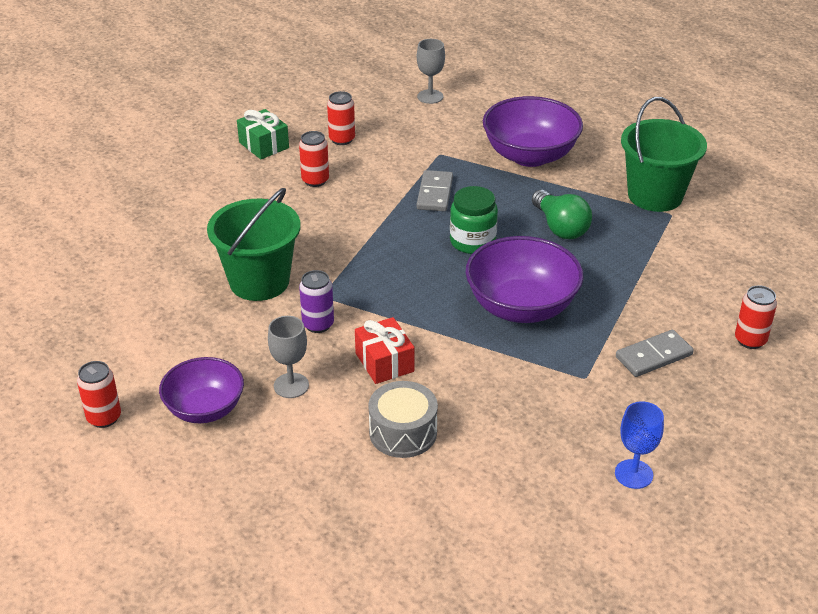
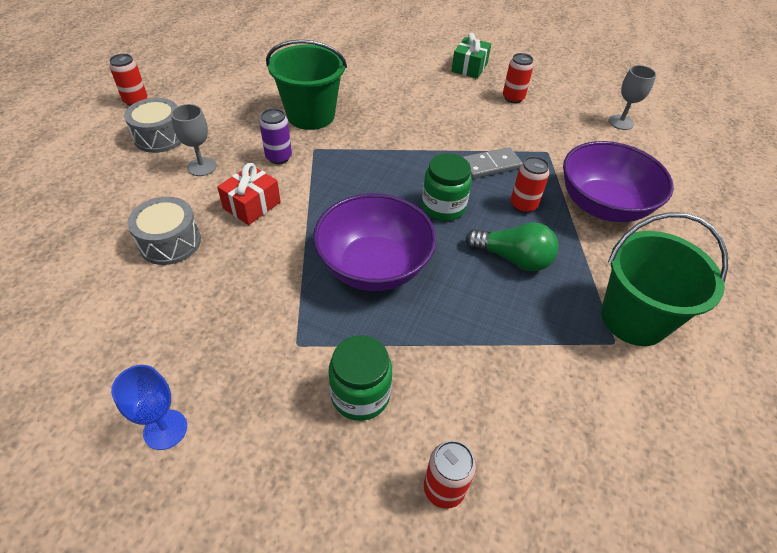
camera: 60 degrees right, 10 degrees up
purple bowl [159,357,244,423] -> grey drum [124,98,182,153]
red can [299,131,329,187] -> red can moved to [511,156,550,213]
green light bulb [532,190,592,239] -> green light bulb turned 105 degrees counterclockwise [465,222,558,272]
grey domino [616,330,694,377] -> green jar [328,335,392,421]

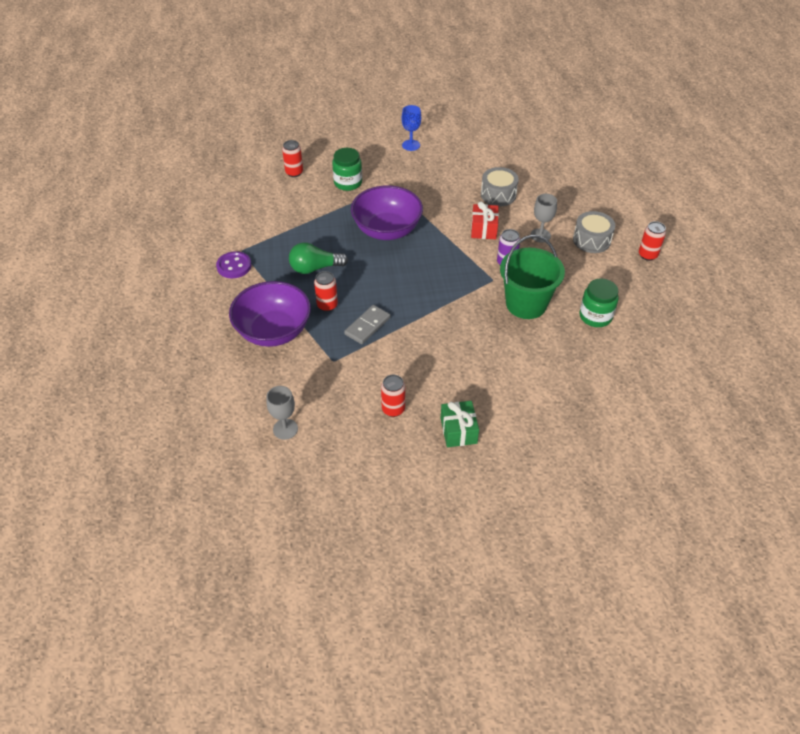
camera: 150 degrees right, 0 degrees up
green jar [422,153,472,221] -> green jar moved to [579,278,619,327]
green bucket [601,212,728,346] -> purple button [216,251,251,278]

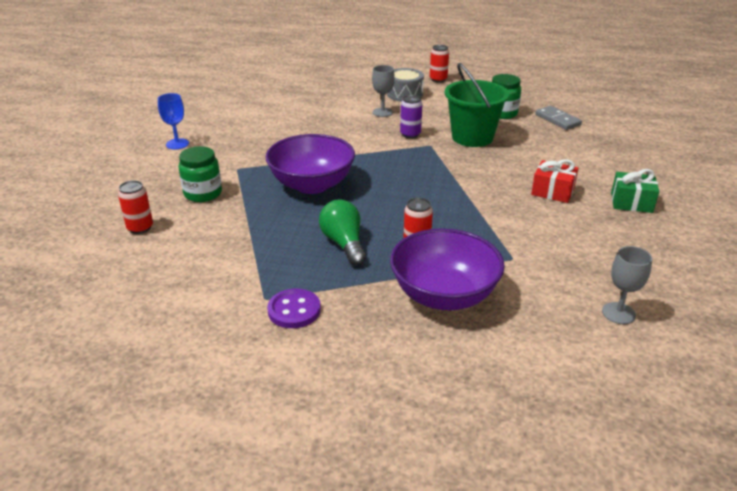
camera: 70 degrees left, 15 degrees down
green light bulb [289,242,348,274] -> green light bulb turned 150 degrees clockwise [319,199,366,266]
grey domino [344,305,391,344] -> grey domino moved to [535,106,582,130]
red can [381,375,405,417] -> none
red gift [471,202,499,239] -> red gift moved to [531,159,578,203]
grey drum [481,167,519,206] -> none

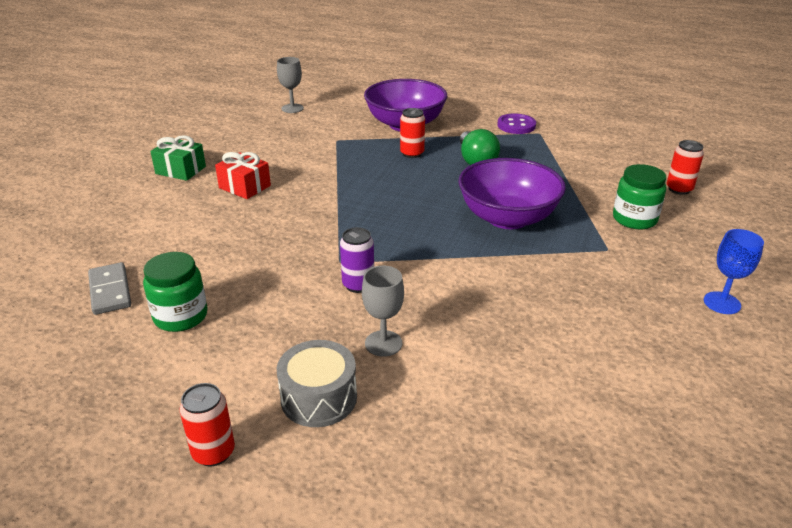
camera: 170 degrees left, 0 degrees up
green bucket [445,63,509,147] -> none

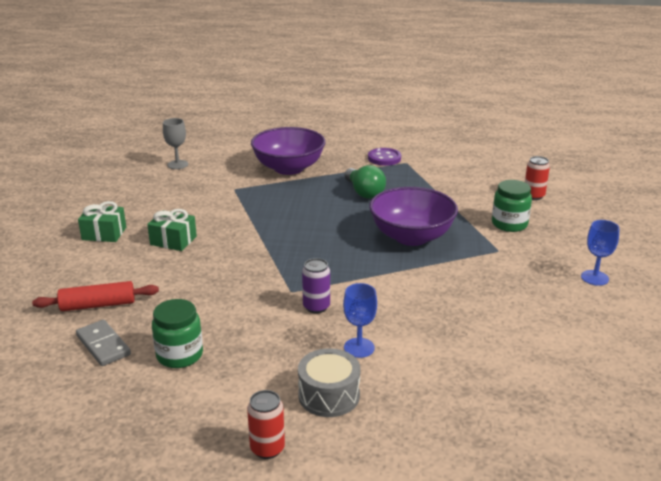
camera: 15 degrees left, 5 degrees down
red gift [215,152,271,199] -> green gift [147,209,197,251]
grey goblet [362,266,404,357] -> blue goblet [343,283,377,358]
red can [400,108,425,158] -> none
none -> red rolling pin [32,281,159,311]

